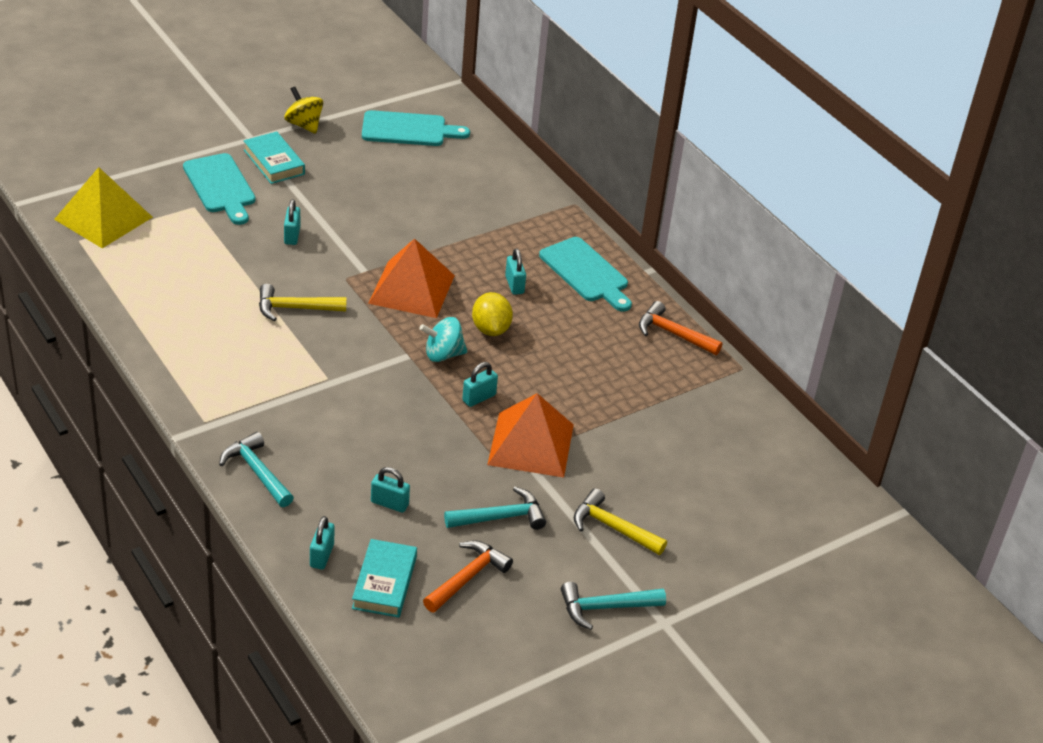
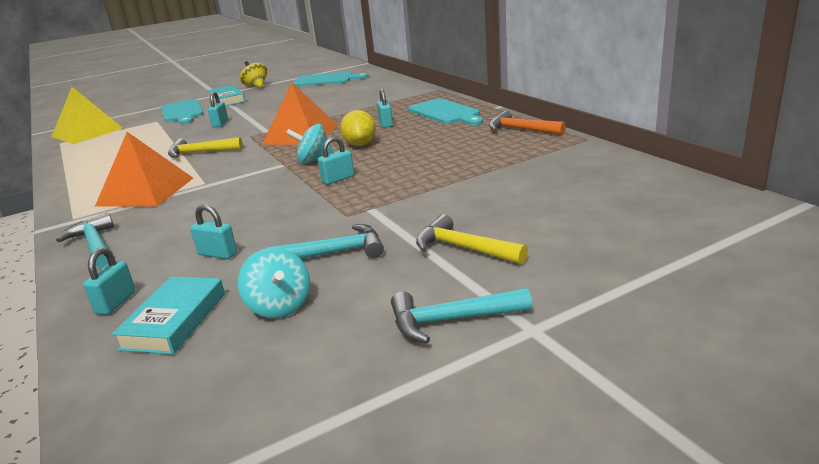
camera: 10 degrees right, 15 degrees down
orange hammer [423,541,513,613] -> turquoise spinning top [238,248,310,318]
orange pyramid [487,393,574,477] -> orange pyramid moved to [95,132,193,207]

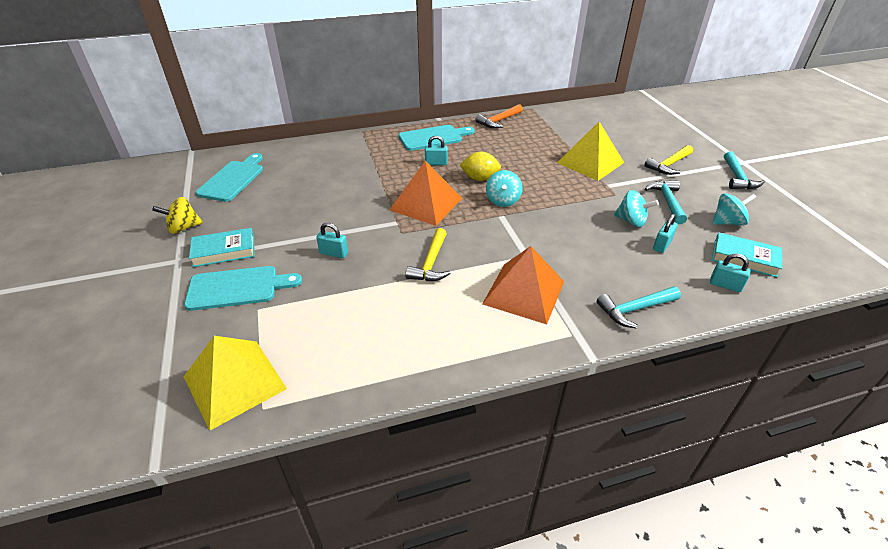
camera: 80 degrees left, 15 degrees up
turquoise padlock [318,137,354,185] -> none
none -> yellow pyramid [557,122,624,181]
none -> turquoise spinning top [614,190,659,227]

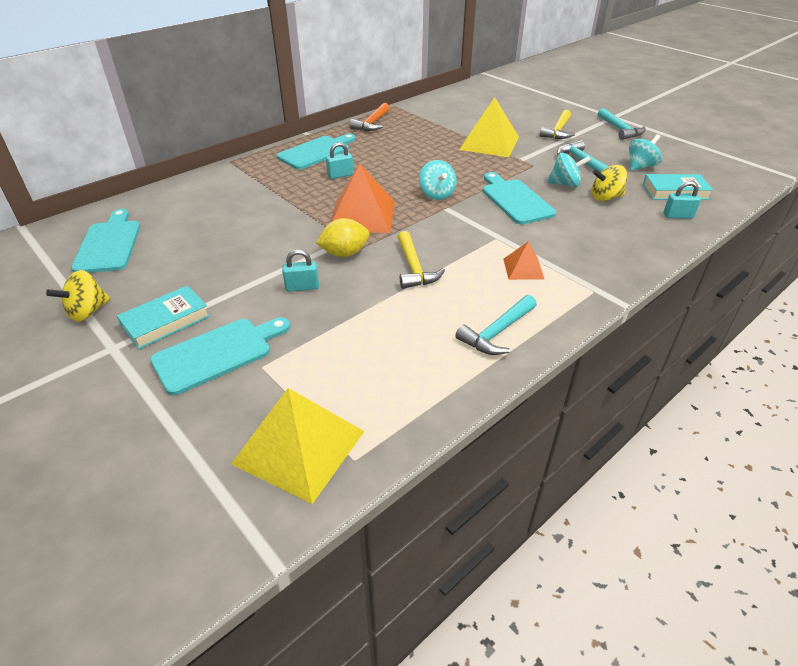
camera: 25 degrees left, 0 degrees up
yellow lemon [460,152,501,181] -> yellow lemon moved to [316,218,369,257]
orange pyramid [482,246,565,324] -> orange pyramid [503,241,544,280], size x0.52
turquoise hammer [597,286,681,328] -> turquoise hammer moved to [455,295,537,355]
turquoise padlock [653,214,678,253] -> yellow spinning top [592,165,627,201]
none -> turquoise cutting board [483,172,556,224]

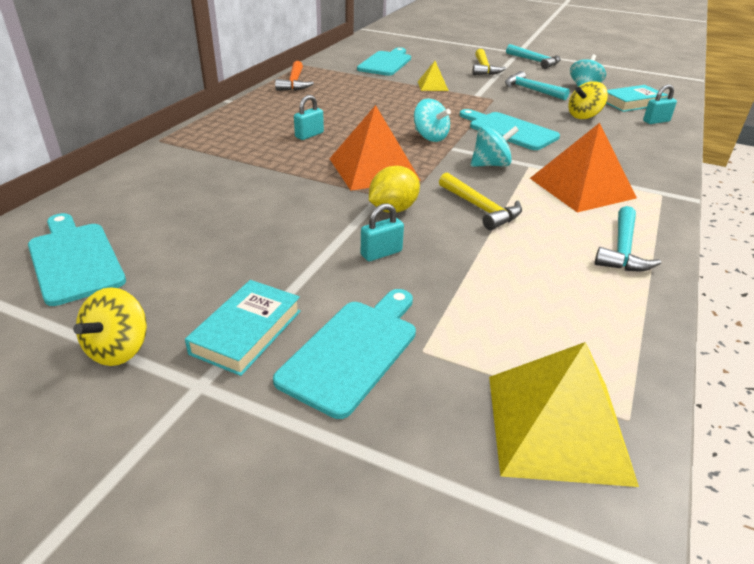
camera: 25 degrees left, 5 degrees down
turquoise cutting board [277,134,356,170] -> turquoise cutting board moved to [357,48,411,76]
yellow pyramid [459,97,519,157] -> yellow pyramid [418,61,449,91], size x0.52
orange pyramid [503,241,544,280] -> orange pyramid [530,123,637,212], size x1.94
turquoise spinning top [547,153,591,187] -> turquoise spinning top moved to [471,126,519,167]

